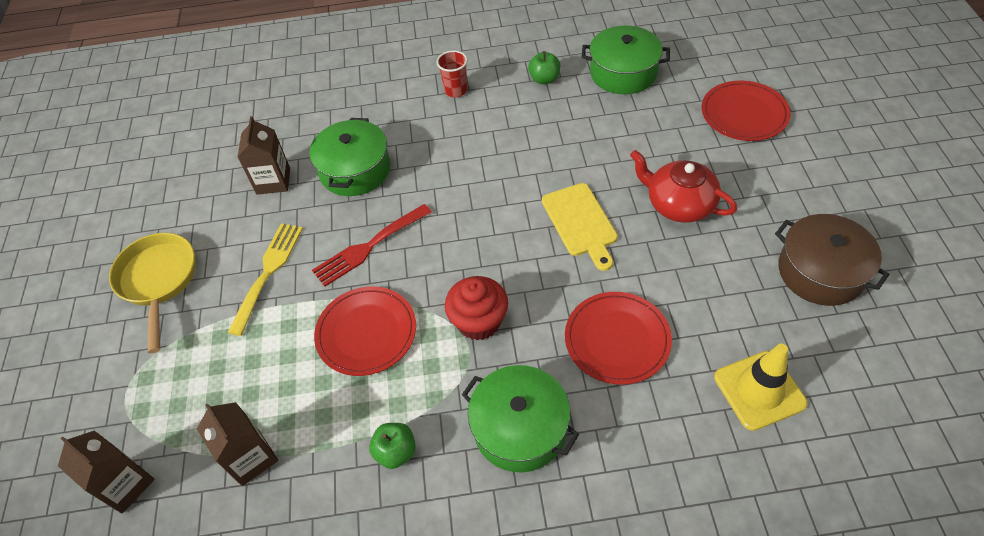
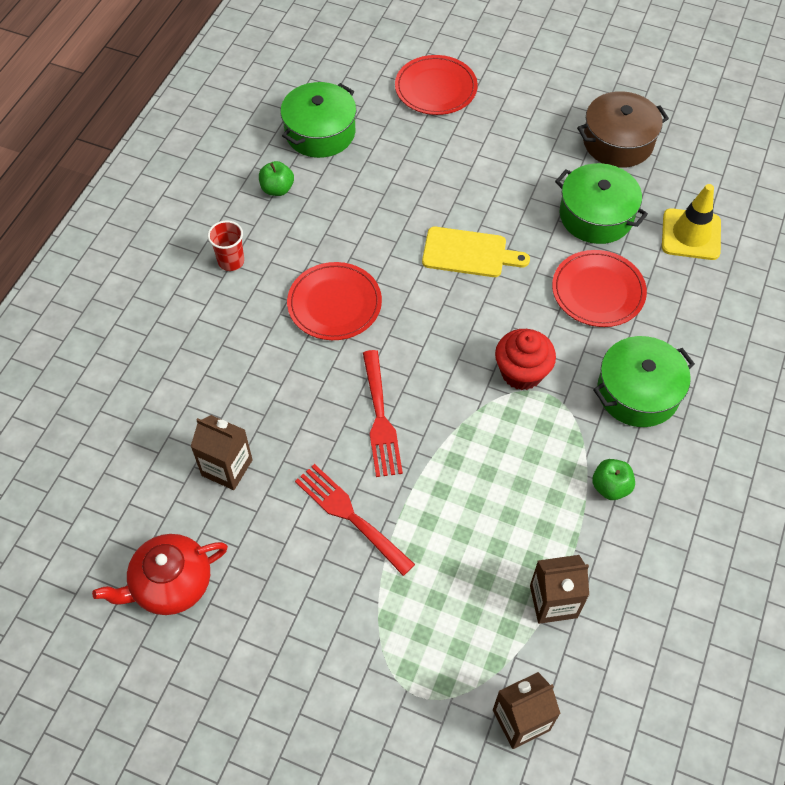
camera: 65 degrees left, 5 degrees up
yellow pan [109,233,196,353] -> none
yellow fork [227,223,303,336] -> red fork [295,464,415,576]
green pot [309,118,390,196] -> green pot moved to [555,163,648,244]
red plate [314,286,416,376] -> red plate moved to [287,262,382,340]
red teapot [630,150,737,223] -> red teapot moved to [92,534,228,615]

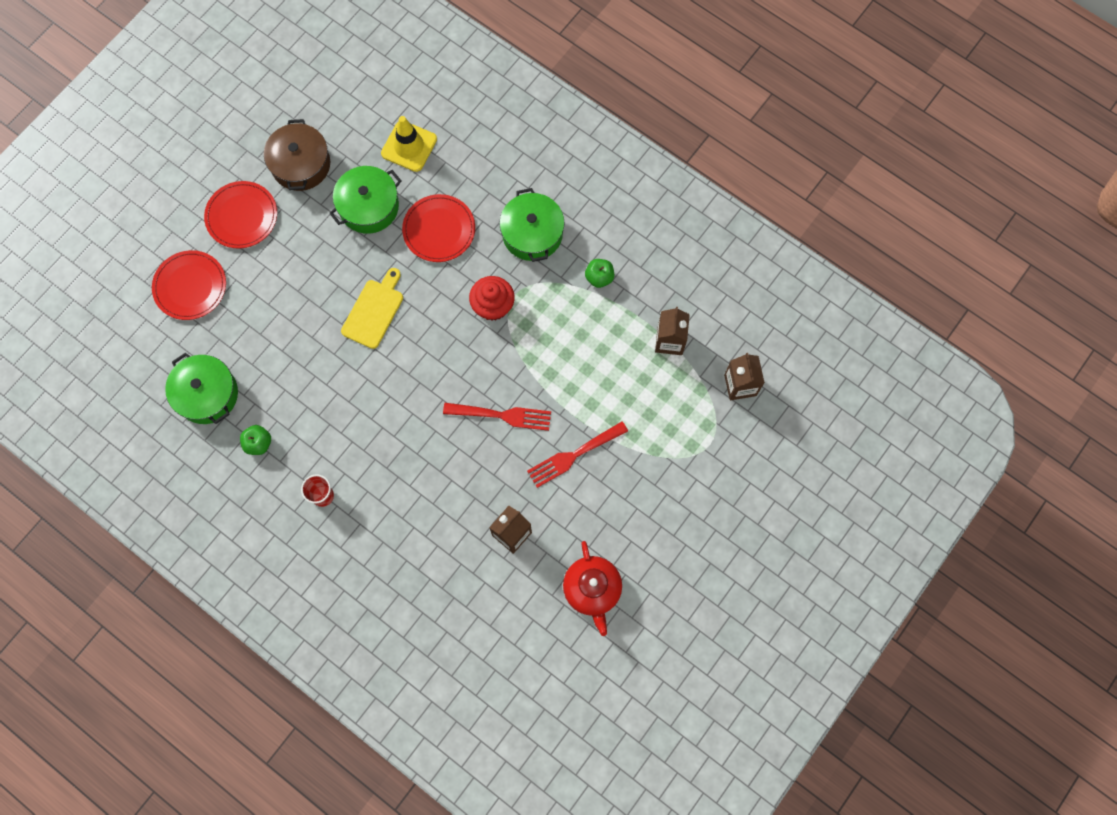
camera: 75 degrees left, 15 degrees up
red plate [287,262,382,340] -> red plate moved to [204,181,277,249]

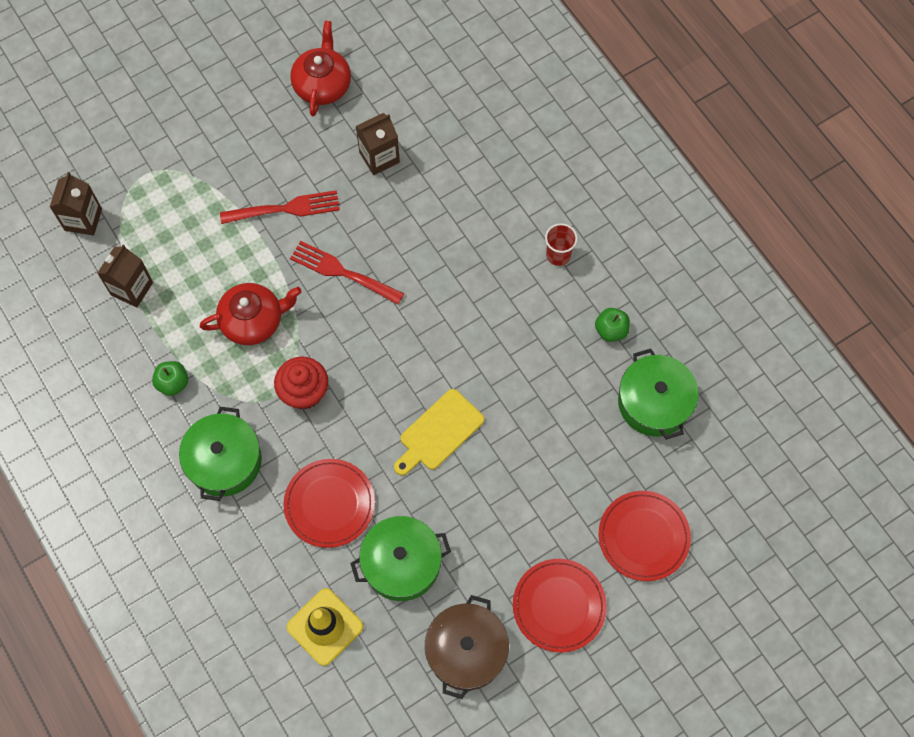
camera: 160 degrees left, 5 degrees down
none -> red teapot [200,283,302,345]

